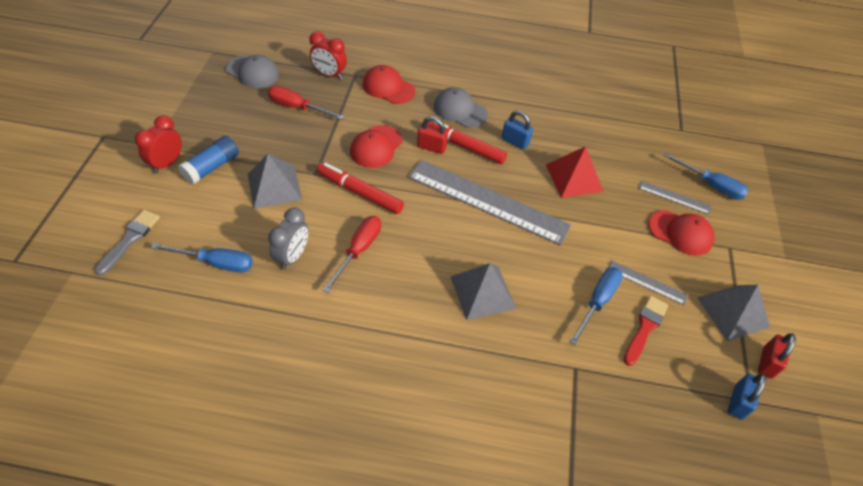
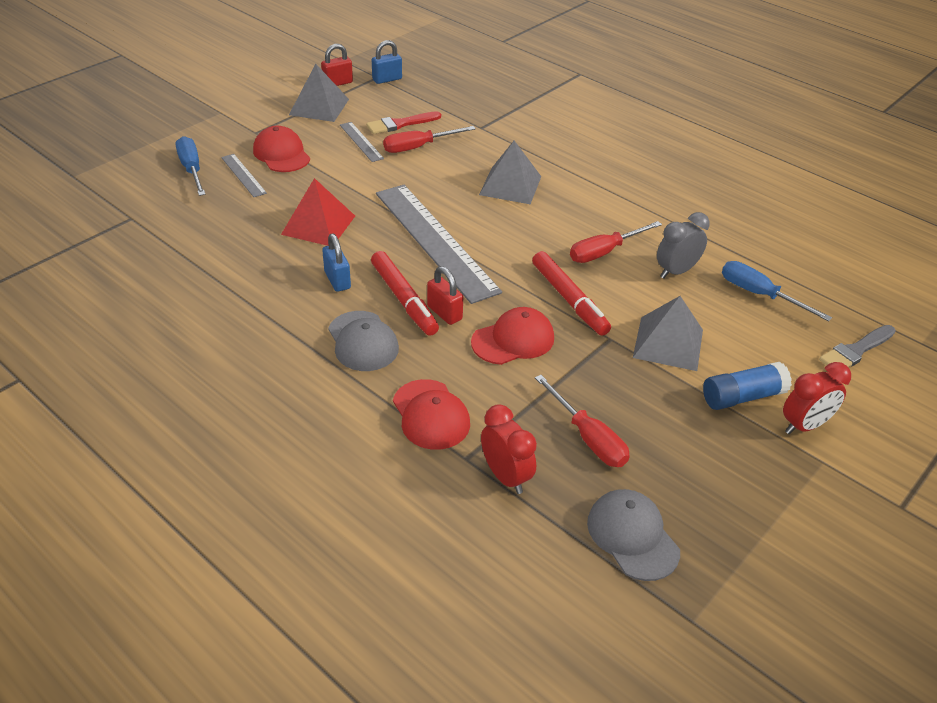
camera: 145 degrees left, 10 degrees down
blue screwdriver [570,267,623,345] -> red screwdriver [383,126,476,153]

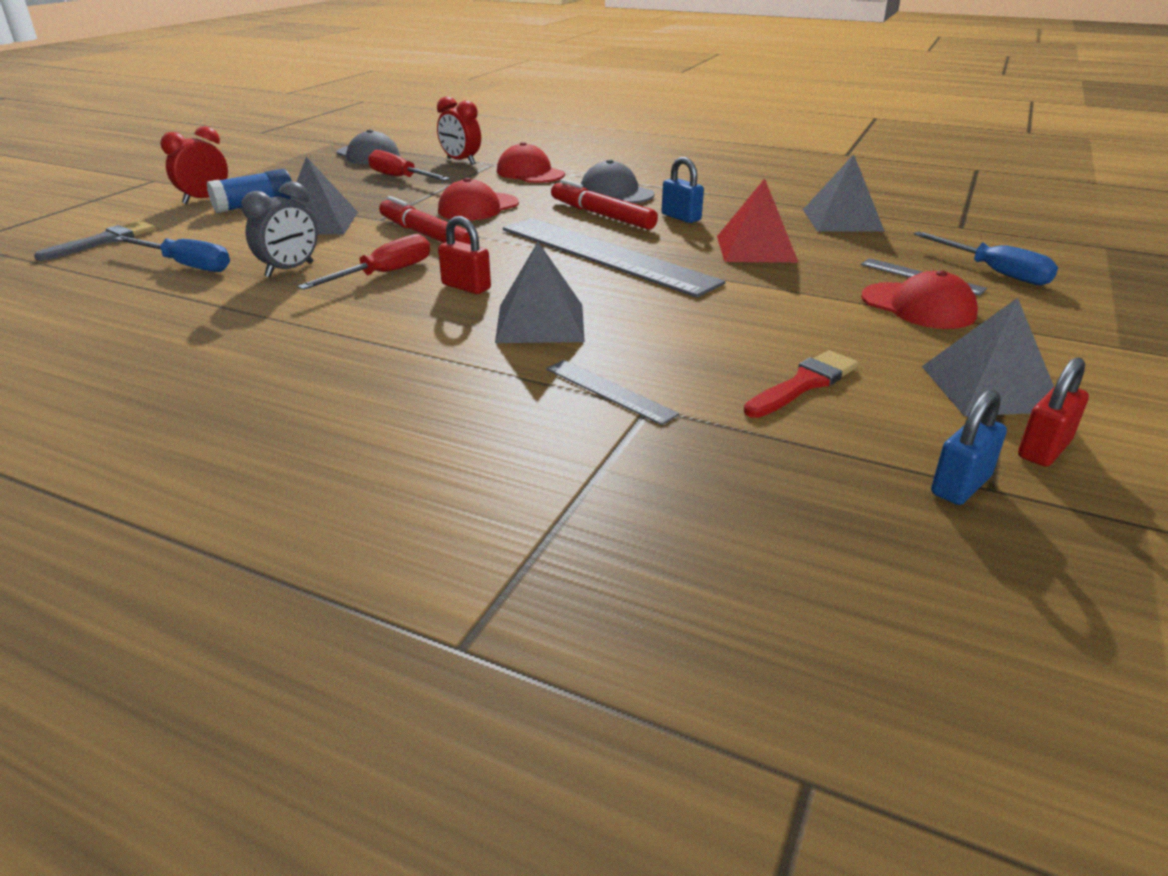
camera: 165 degrees right, 10 degrees down
grey ruler [340,122,384,162] -> grey ruler moved to [546,360,679,425]
red screwdriver [383,126,476,153] -> none
red padlock [427,266,463,325] -> red padlock moved to [438,216,491,294]
none -> grey pyramid [803,154,884,231]

